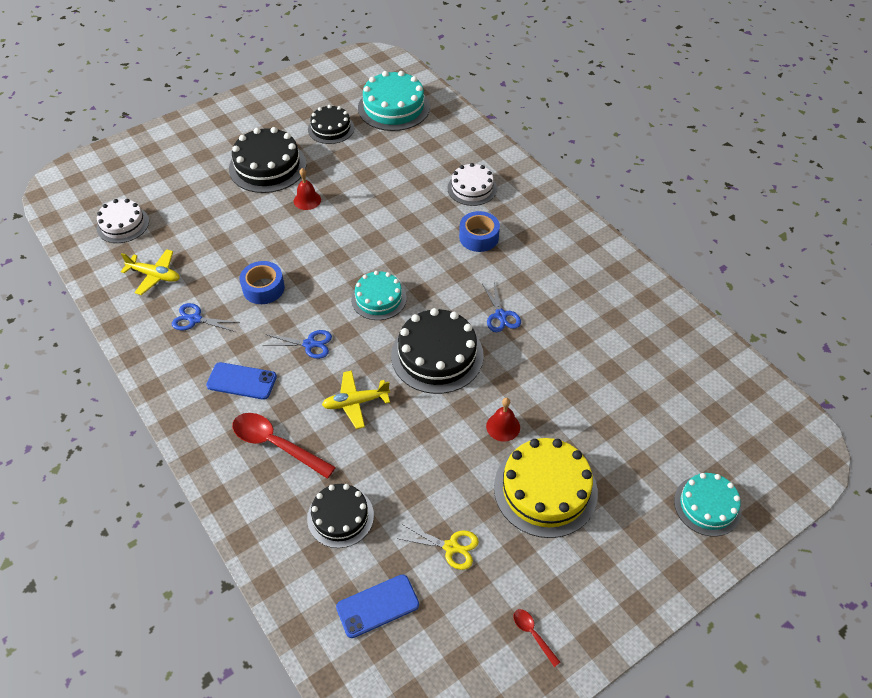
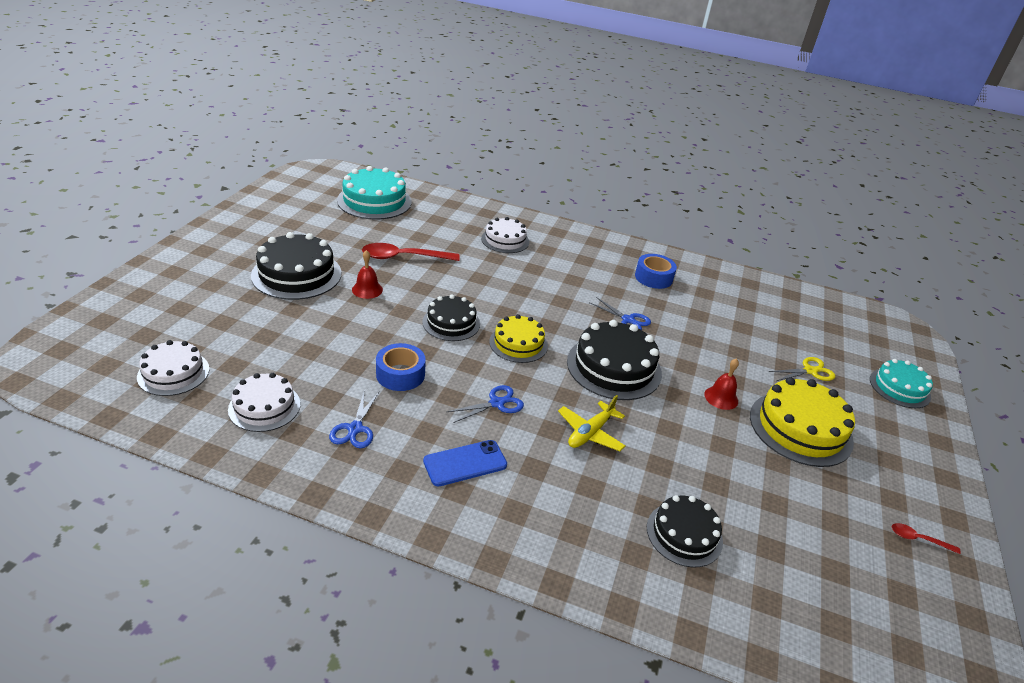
camera: 40 degrees left, 15 degrees down
yellow plane [121,249,180,295] -> white cake [228,373,300,432]
blue scissors [172,303,240,332] -> blue scissors turned 60 degrees counterclockwise [329,392,379,448]
red spoon [232,413,336,479] -> red spoon moved to [362,243,460,261]
black cake [308,105,354,144] -> black cake moved to [422,295,480,341]
blue phone [336,574,419,638] -> none
turquoise cake [351,271,407,320] -> yellow cake [489,314,548,363]
yellow scissors [397,524,479,570] -> yellow scissors moved to [769,357,836,381]
blue tape [459,211,500,252] -> blue tape moved to [635,254,677,289]

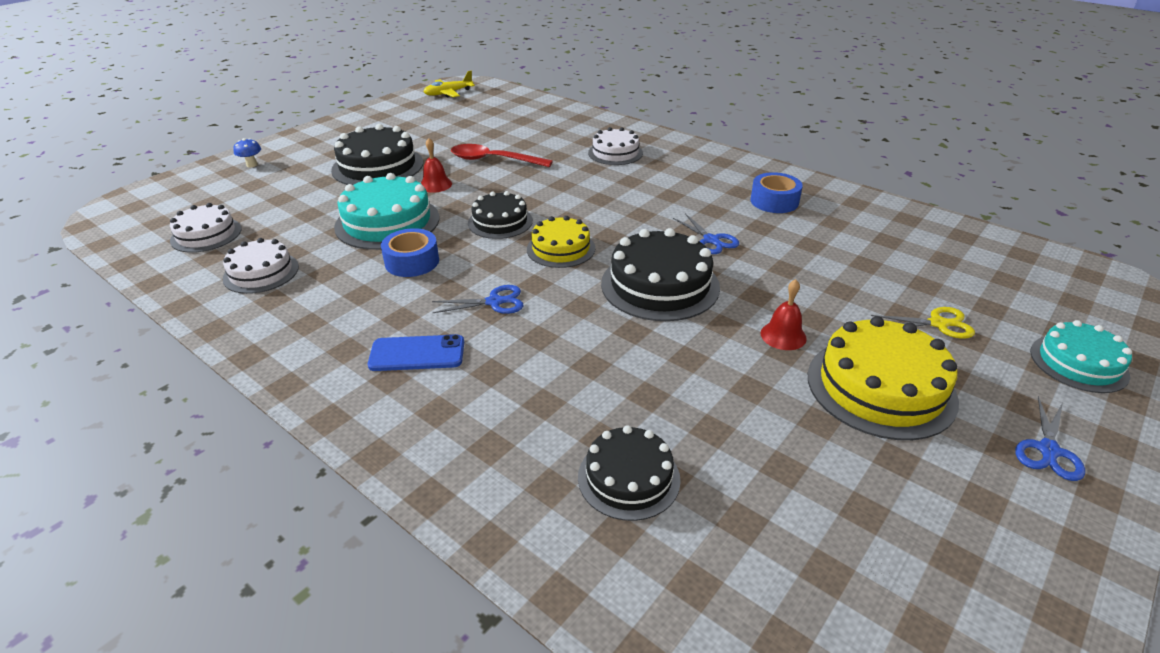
camera: 25 degrees right, 0 degrees up
blue scissors [329,392,379,448] -> blue scissors moved to [1015,396,1085,481]
turquoise cake [337,166,412,220] -> turquoise cake moved to [334,173,439,250]
yellow plane [558,395,626,451] -> yellow plane moved to [423,71,475,97]
red spoon [892,523,961,554] -> none
none -> blue mushroom [233,138,261,167]

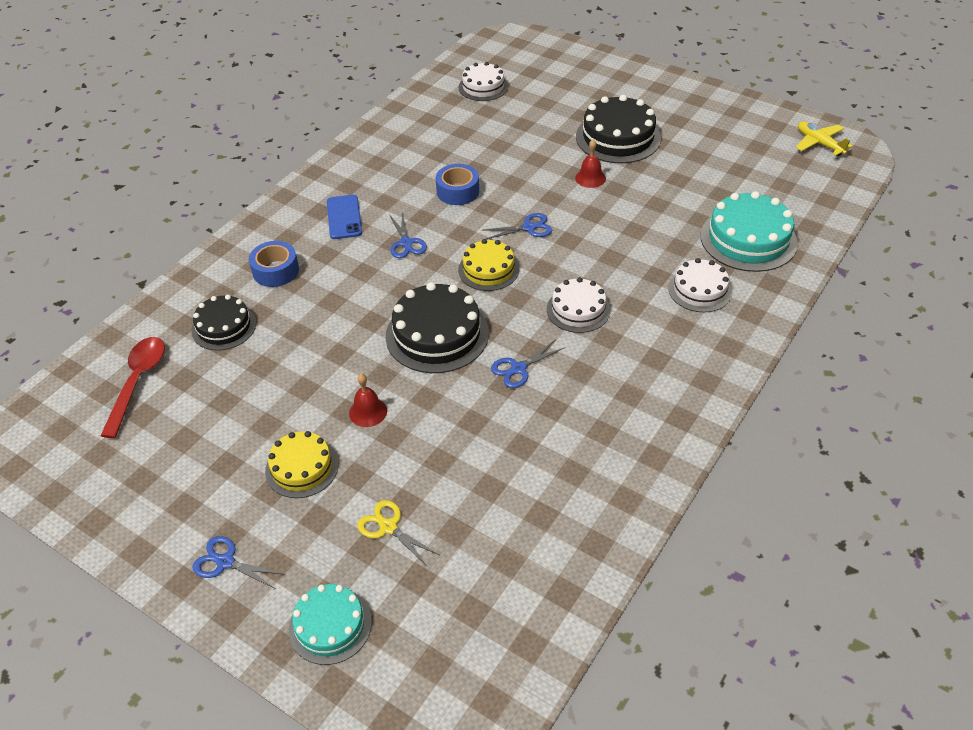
camera: 85 degrees right, 10 degrees up
white cake [223,238,299,294] -> white cake moved to [547,277,611,333]
blue mushroom [233,138,261,167] -> none
turquoise cake [334,173,439,250] -> turquoise cake moved to [700,191,798,272]
red spoon [451,144,553,167] -> red spoon moved to [100,337,165,438]
black cake [468,191,533,239] -> blue scissors [484,213,552,239]
blue tape [750,172,803,213] -> blue tape moved to [249,241,299,287]
yellow cake [808,316,959,440] -> yellow cake [265,431,338,498], size x0.63
yellow scissors [871,307,975,338] -> yellow scissors turned 135 degrees clockwise [357,500,439,567]

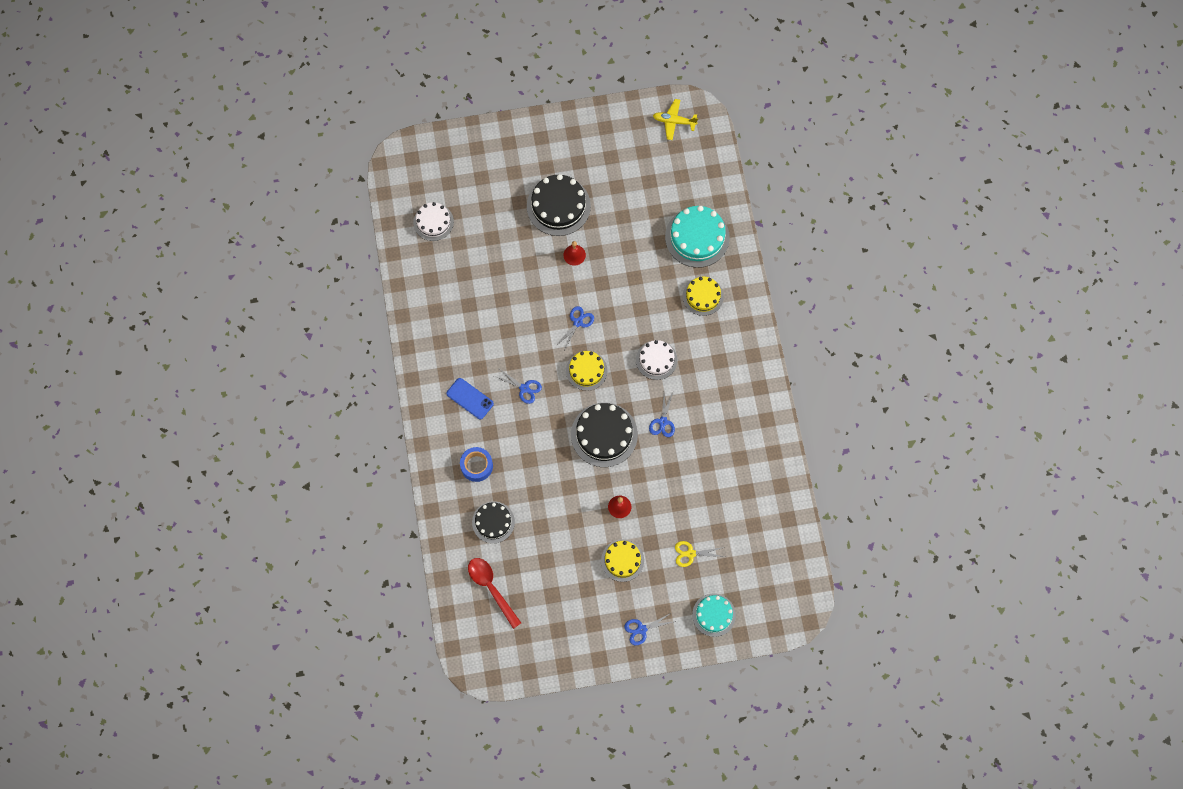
camera: 45 degrees left, 25 degrees up
blue tape [436,164,479,205] -> none
white cake [668,258,732,312] -> yellow cake [683,277,724,316]

